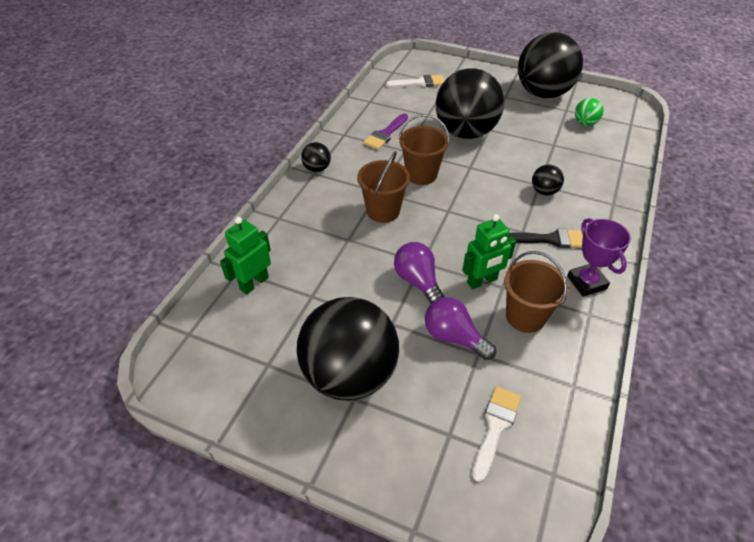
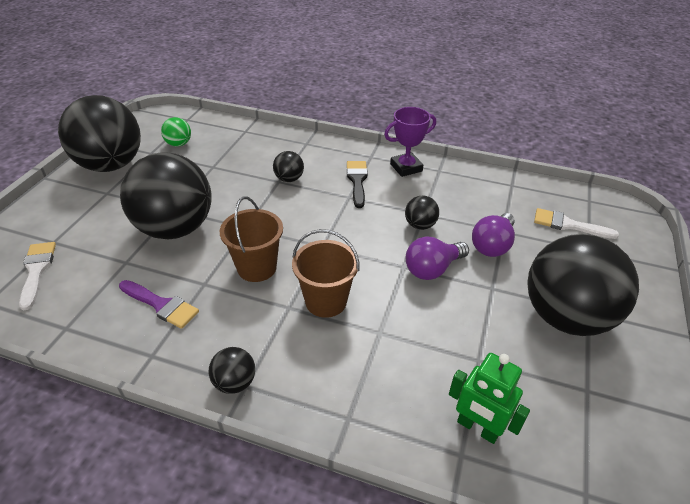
camera: 95 degrees left, 5 degrees down
green robot [462,214,516,289] -> black ball [405,195,439,230]
brown bucket [504,251,569,333] -> none

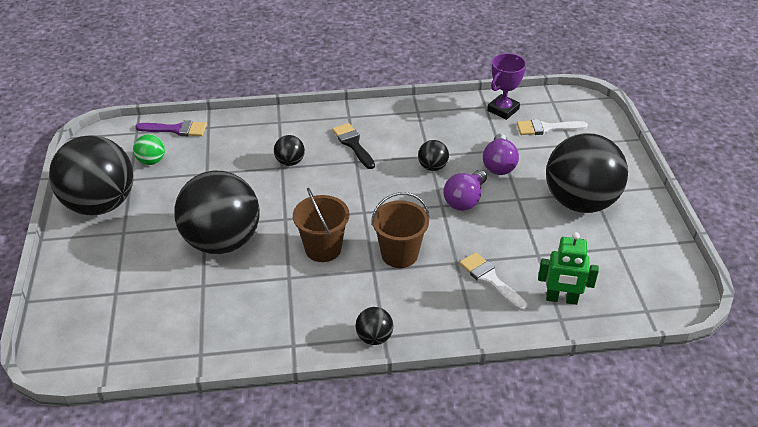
camera: 25 degrees left, 0 degrees up
white brush [19,242,56,310] -> white brush moved to [459,252,527,311]
purple brush [119,280,199,329] -> purple brush moved to [135,120,207,136]
purple trophy [384,107,436,177] -> purple trophy moved to [487,53,526,120]

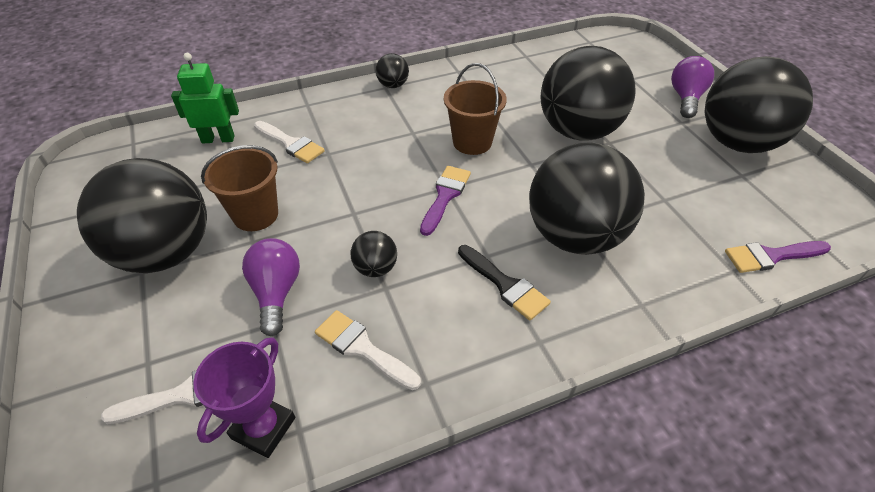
camera: 165 degrees right, 5 degrees up
green ball [133,134,165,165] -> none
black ball [274,135,305,166] -> black ball [529,142,645,255], size x2.41
brown bucket [371,192,430,268] -> brown bucket moved to [201,145,278,231]
purple light bulb [443,170,487,211] -> purple light bulb moved to [671,56,714,118]
none -> white brush [315,310,421,390]
none -> purple brush [420,166,471,236]

